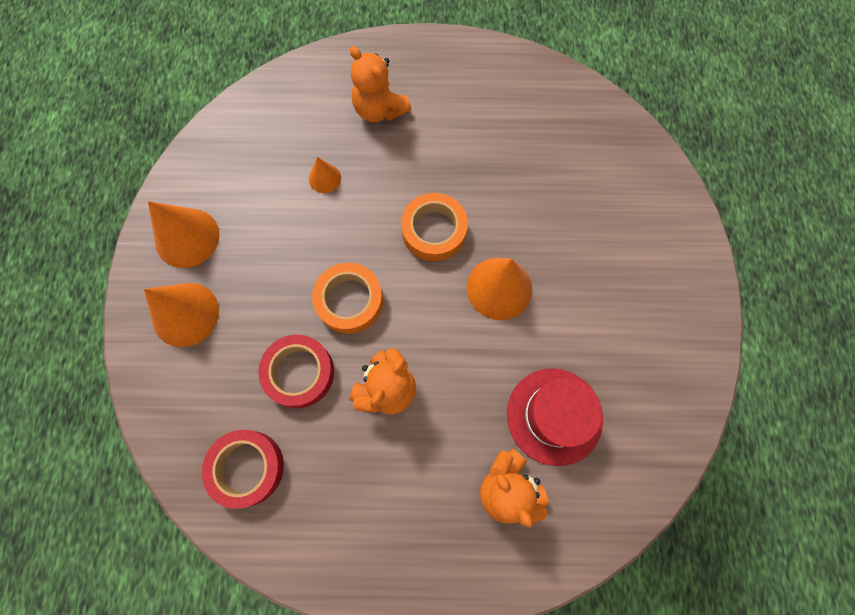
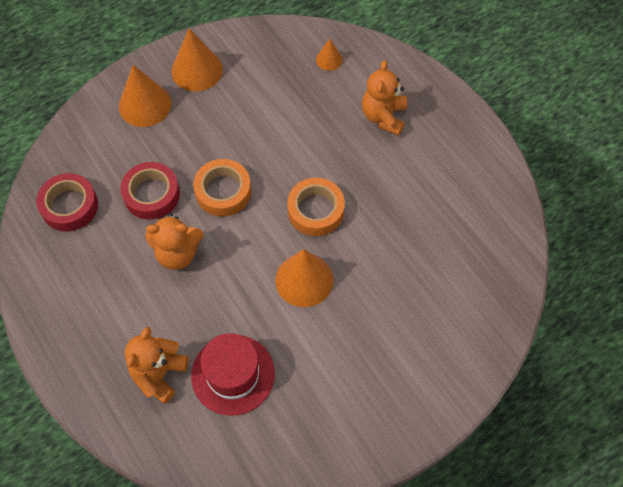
camera: 55 degrees right, 10 degrees down
orange cone [309,157,341,193] -> orange cone moved to [316,39,343,71]

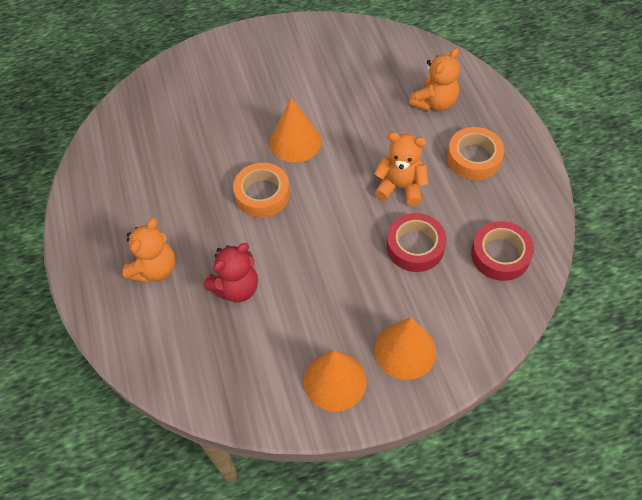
camera: 160 degrees left, 5 degrees down
red hat [191,333,275,416] -> none
orange tape [193,159,251,217] -> orange tape moved to [447,127,504,180]
orange cone [316,39,343,71] -> none
none -> red teddy bear [203,243,258,302]

